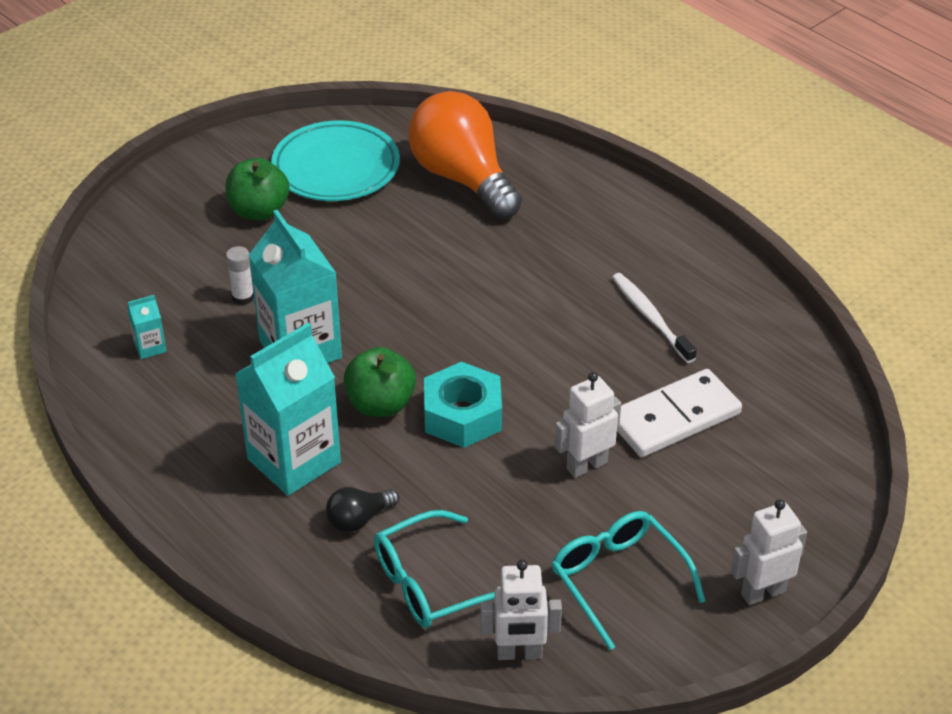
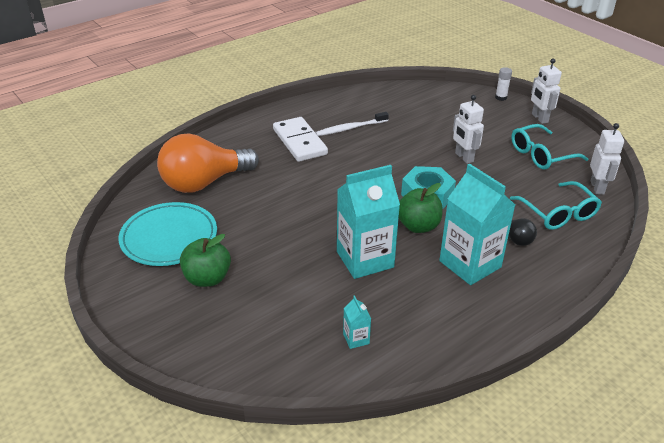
camera: 85 degrees left, 5 degrees down
white glue stick [226,246,254,305] -> white glue stick moved to [495,67,512,101]
white domino [617,369,742,457] -> white domino moved to [273,117,328,162]

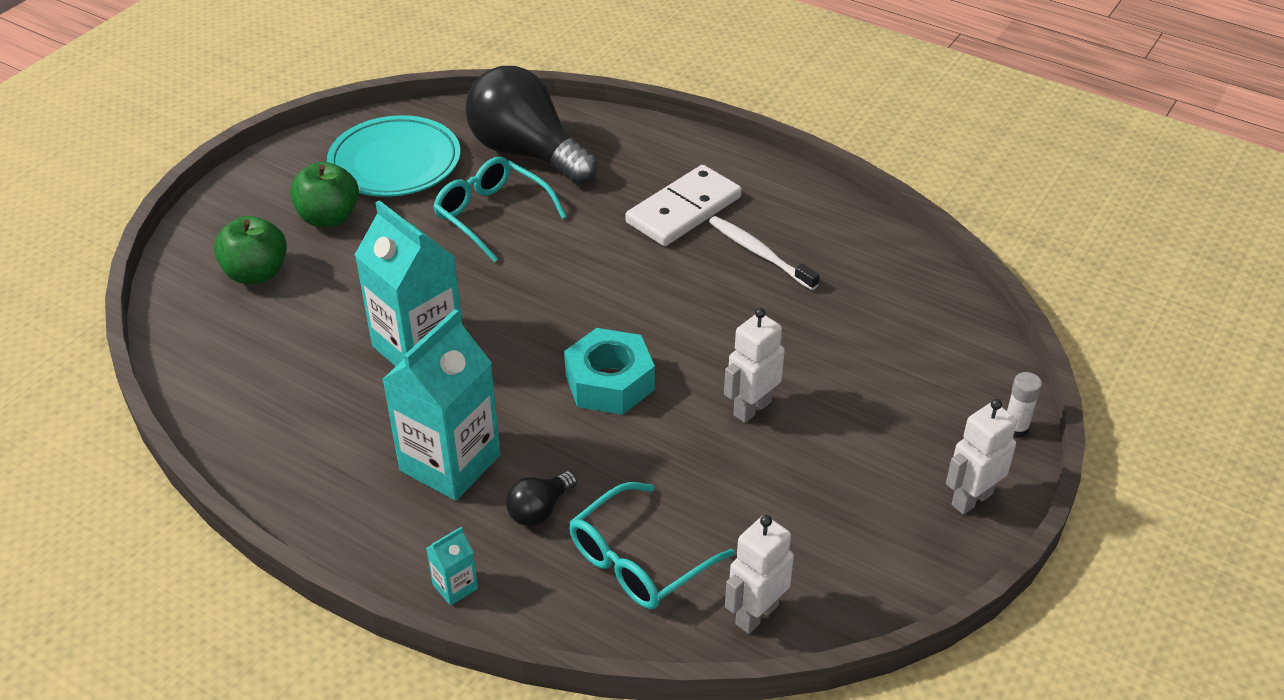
camera: 70 degrees right, 5 degrees up
orange light bulb [157,134,259,193] -> black light bulb [465,66,597,185]
turquoise carton [343,295,371,349] -> turquoise carton moved to [426,527,478,605]
green apple [399,183,443,233] -> green apple moved to [214,216,287,284]
turquoise glasses [511,124,588,170] -> turquoise glasses moved to [433,157,567,263]
white robot [590,123,624,195] -> white robot turned 150 degrees clockwise [725,515,794,634]

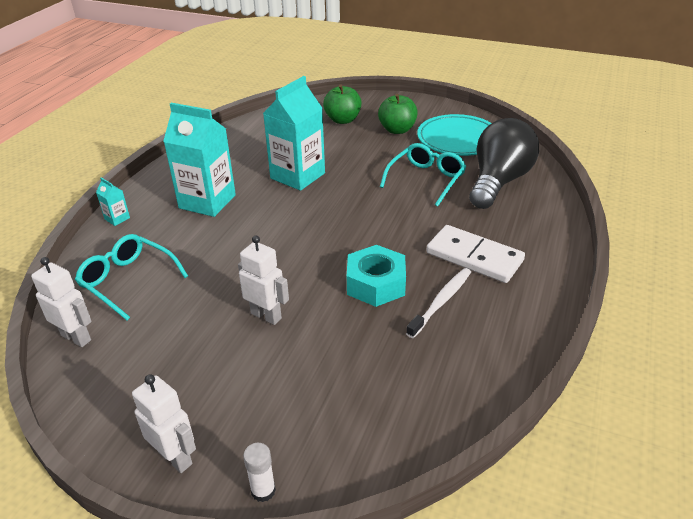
camera: 80 degrees right, 5 degrees down
black light bulb [506,471,577,526] -> none
turquoise nut [564,328,655,415] -> turquoise nut moved to [347,245,406,307]

